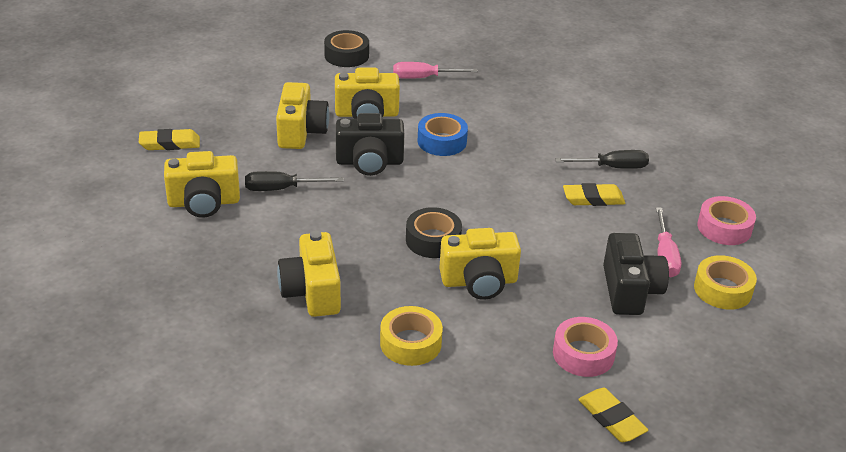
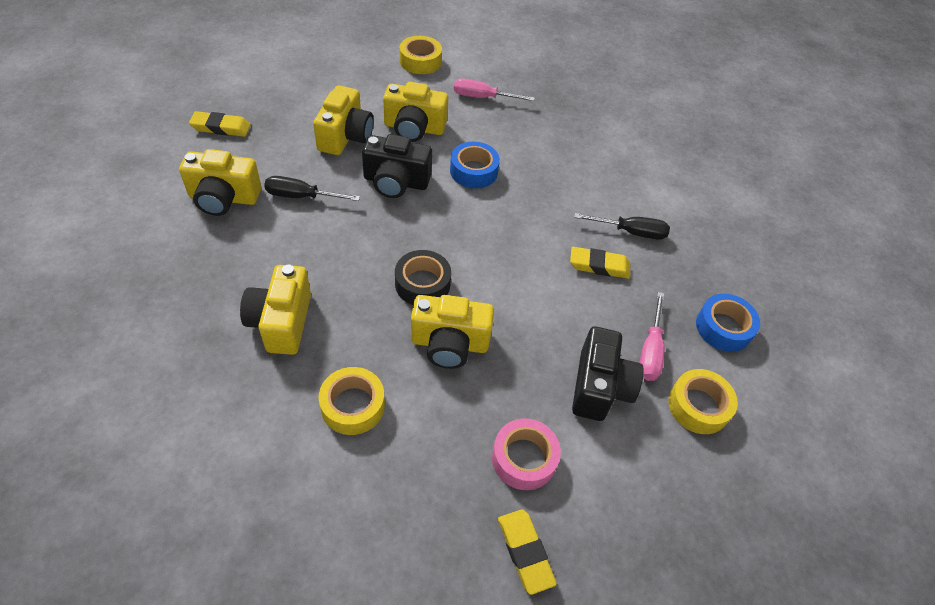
camera: 10 degrees right, 15 degrees up
black tape [324,30,369,67] -> yellow tape [400,36,442,74]
pink tape [697,196,756,245] -> blue tape [696,294,760,352]

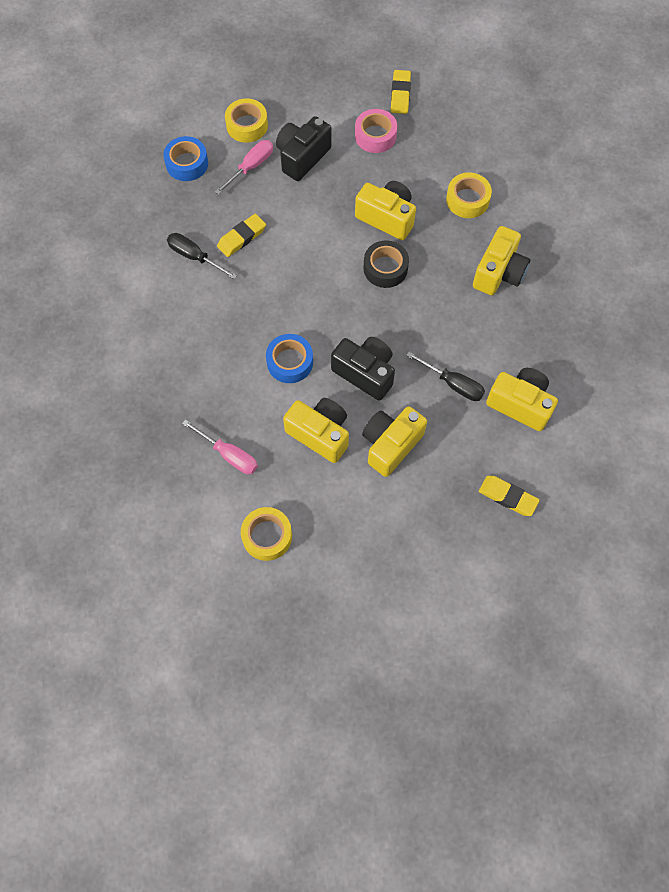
camera: 150 degrees left, 15 degrees up
yellow eraser [570,247,630,279] -> yellow eraser turned 75 degrees counterclockwise [217,214,266,257]

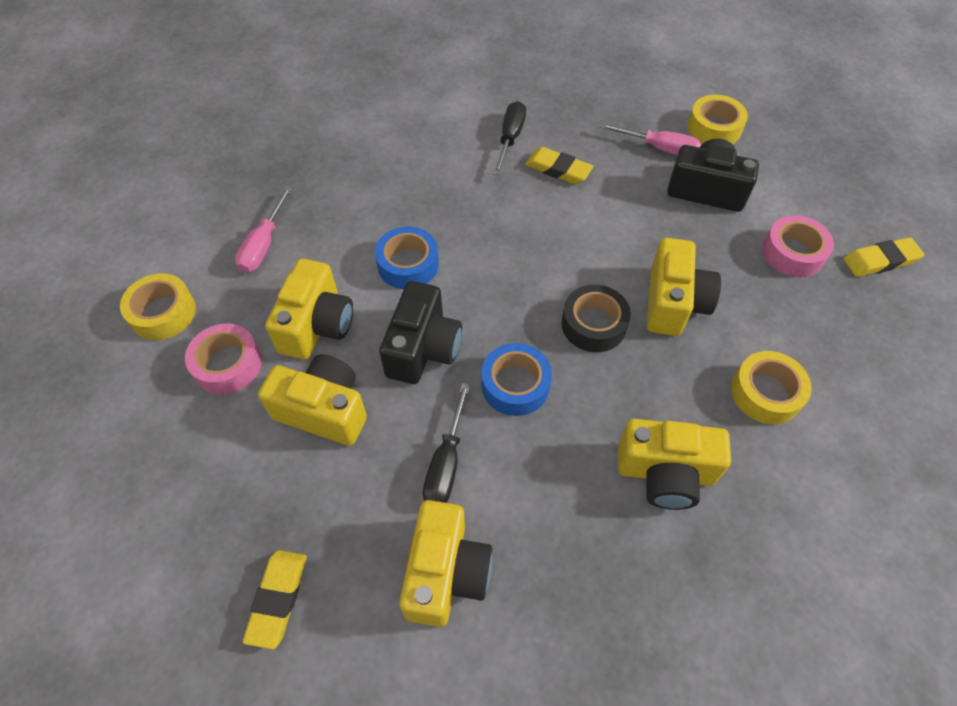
camera: 70 degrees right, 10 degrees down
blue tape [163,136,208,181] -> blue tape moved to [481,343,552,416]
none -> pink tape [185,324,262,395]

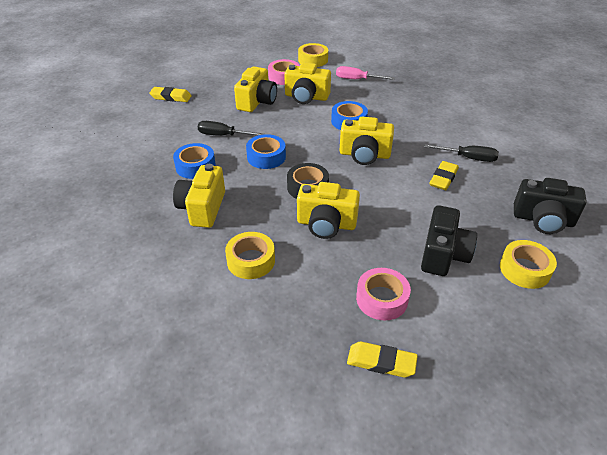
camera: 90 degrees right, 15 degrees down
black camera [379,281,462,384] -> black camera moved to [514,178,587,234]
yellow camera [399,500,493,627] -> yellow camera moved to [339,117,394,165]
pink screwdriver [599,123,701,155] -> none
yellow eraser [844,237,924,277] -> yellow eraser turned 60 degrees counterclockwise [347,341,418,377]
none -> blue tape [173,143,216,179]

